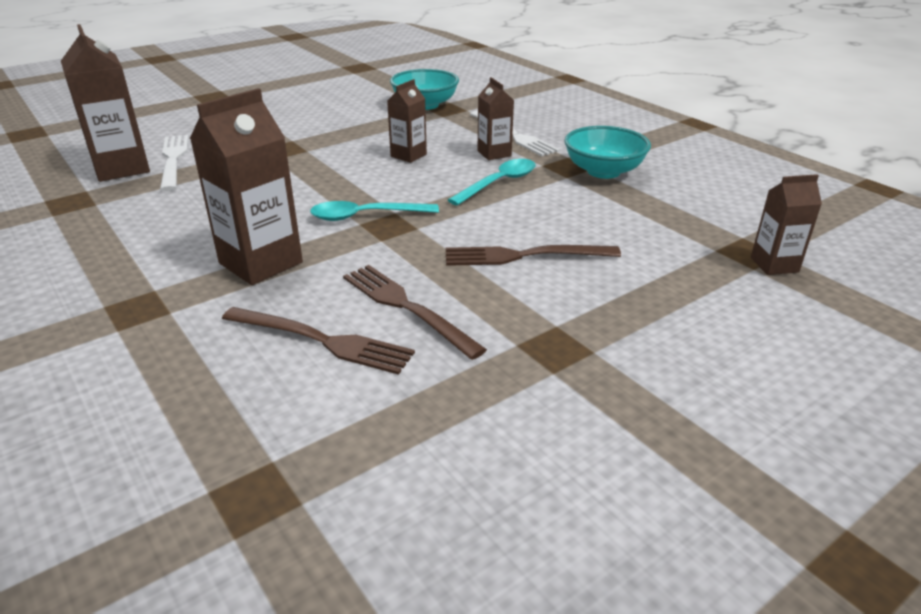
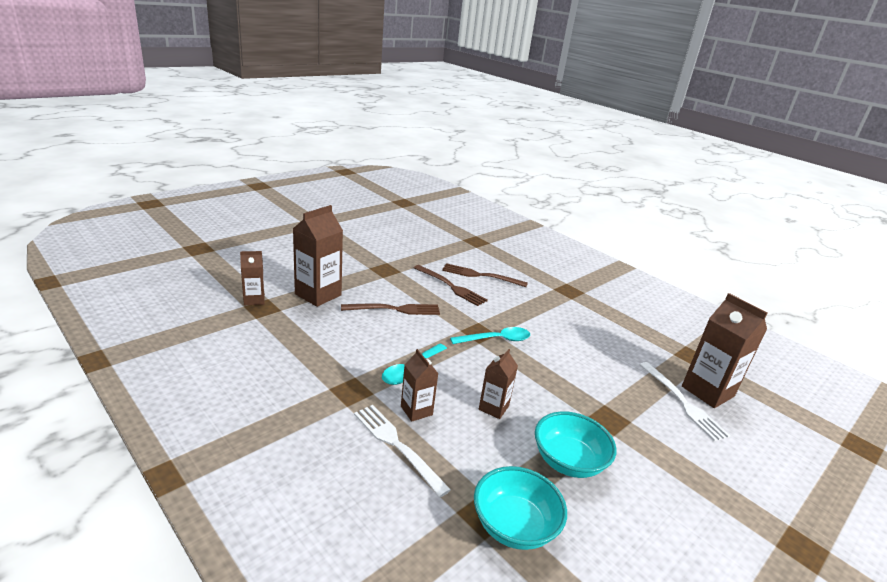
camera: 170 degrees right, 5 degrees down
brown carton [190,88,303,285] -> brown carton moved to [293,205,343,307]
turquoise bowl [564,126,651,179] -> turquoise bowl moved to [535,411,616,478]

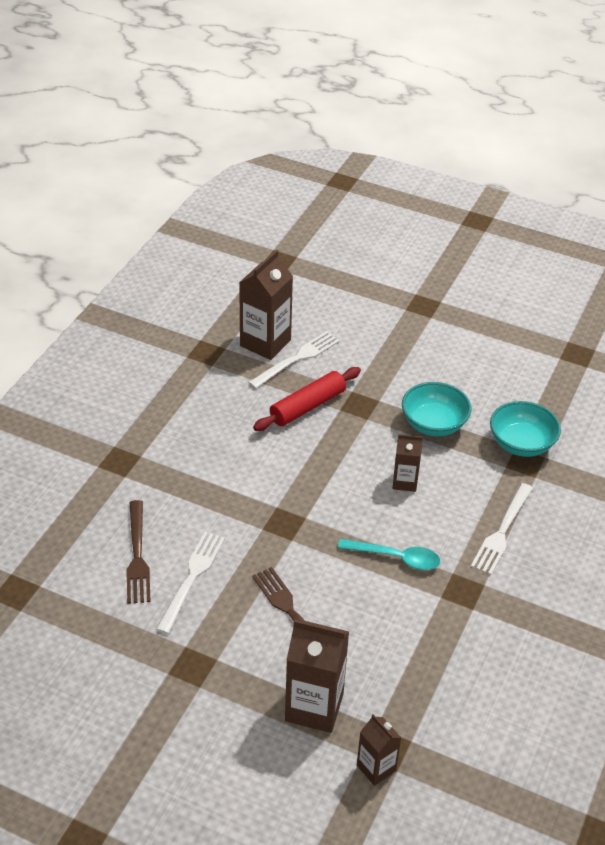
camera: 110 degrees left, 15 degrees up
brown carton [401,349,439,422] -> none
brown fork [414,265,488,306] -> white fork [156,532,225,634]
turquoise spoon [450,327,530,344] -> none
none -> red rolling pin [253,367,361,431]

